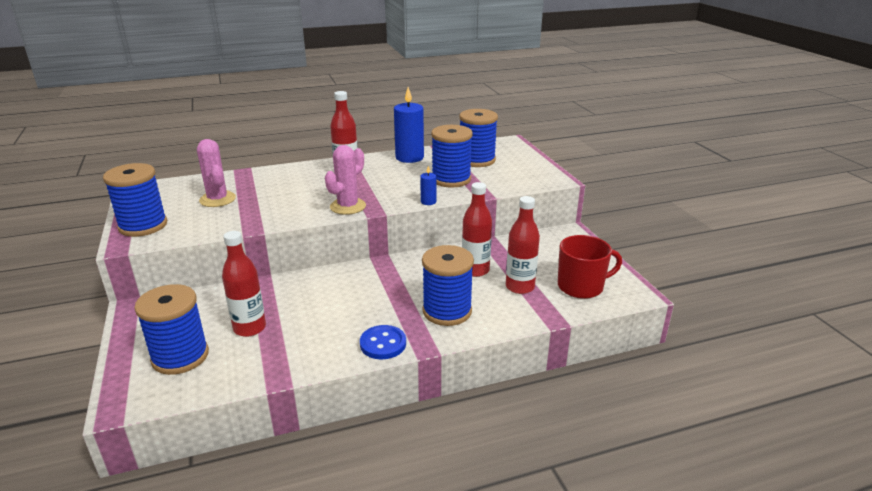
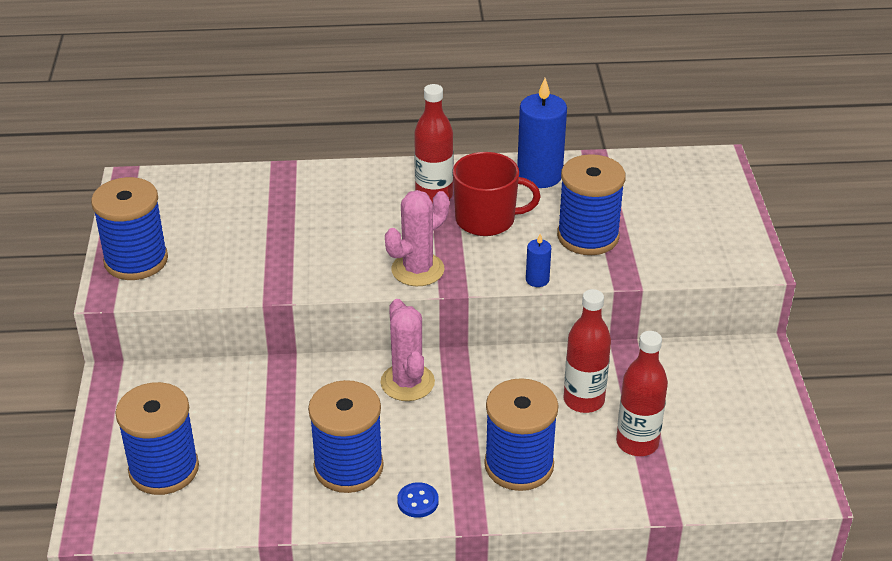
camera: 15 degrees right, 10 degrees up
pink cactus [197,139,236,207] -> pink cactus moved to [381,299,435,401]
red bottle [222,231,266,337] -> none
blue button [360,325,406,359] -> blue button [397,482,439,518], size x0.67
blue spool [459,109,498,167] -> blue spool moved to [308,380,384,493]
red mug [558,235,622,299] -> red mug moved to [453,152,541,236]

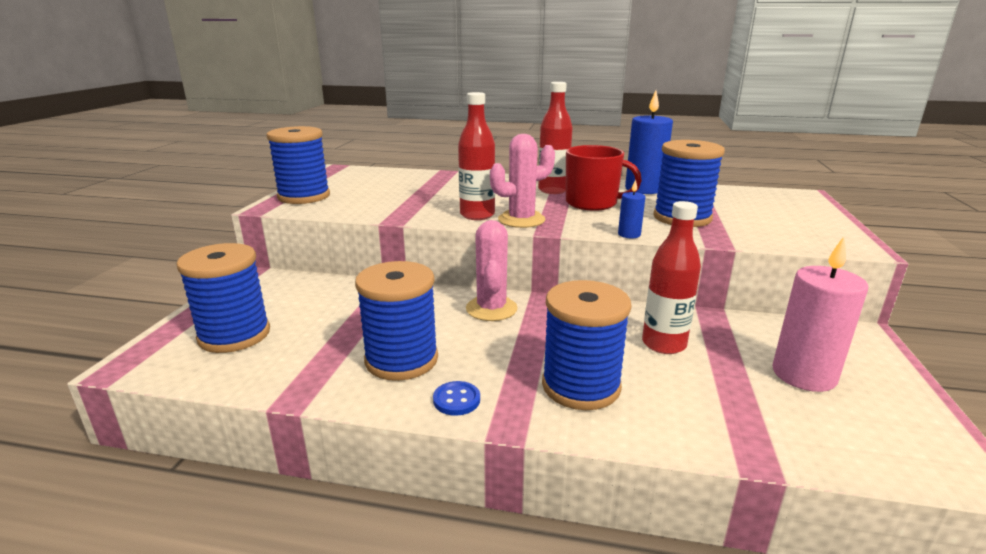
camera: 15 degrees right, 15 degrees down
red bottle [616,331,668,456] -> red bottle moved to [458,92,495,220]
none -> pink candle [772,236,868,392]

